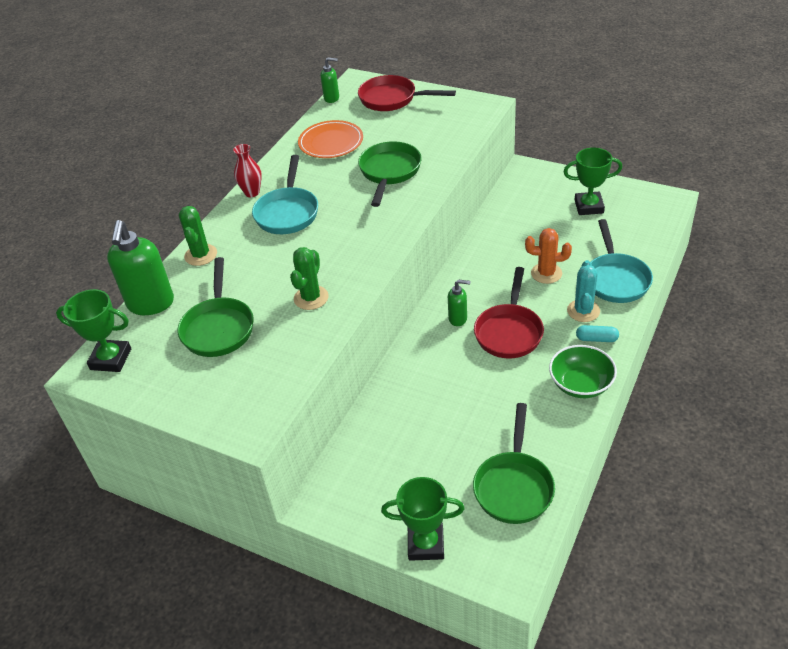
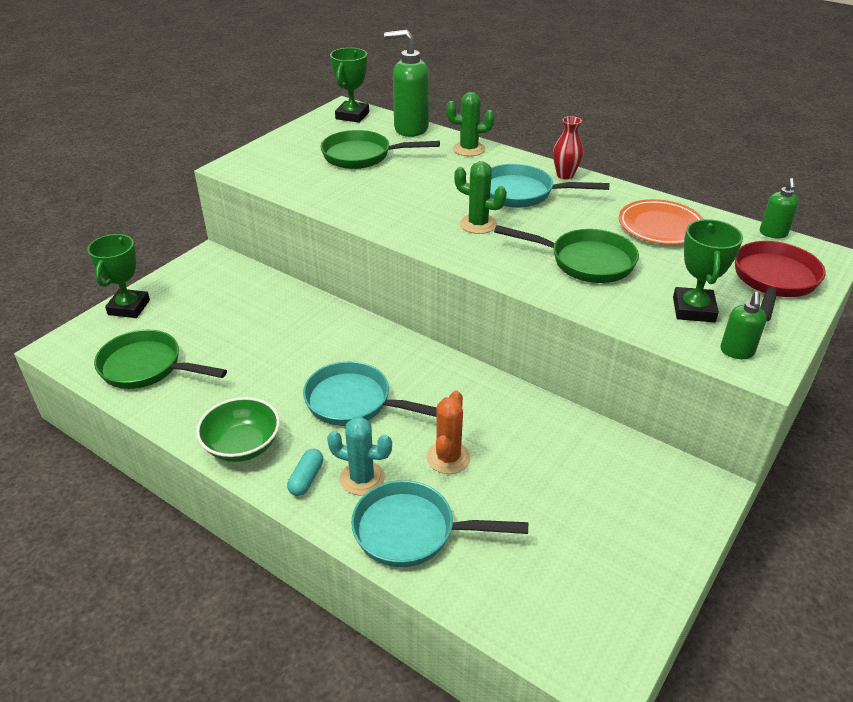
camera: 95 degrees right, 5 degrees down
green cactus [290,247,329,310] -> green cactus moved to [454,161,507,234]
green soap dispenser [448,279,471,326] -> green soap dispenser moved to [720,292,767,359]
red pan [474,267,544,359] -> turquoise pan [303,361,437,426]
green trophy [563,147,622,215] -> green trophy moved to [673,219,743,322]

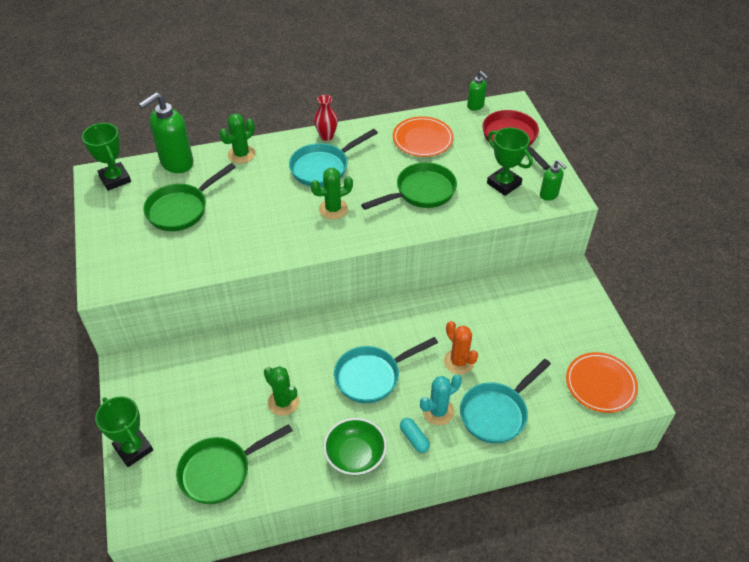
camera: 50 degrees left, 10 degrees up
none -> green cactus [264,366,299,416]
none -> orange plate [566,352,638,413]

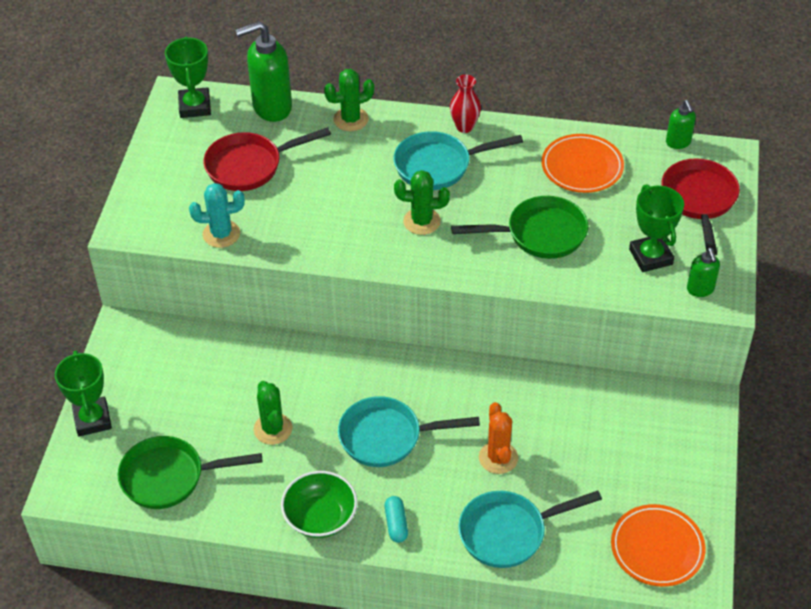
camera: 25 degrees right, 0 degrees up
green pan [143,163,236,231] -> red pan [203,127,331,191]
turquoise cactus [420,375,462,425] -> turquoise cactus moved to [189,183,245,248]

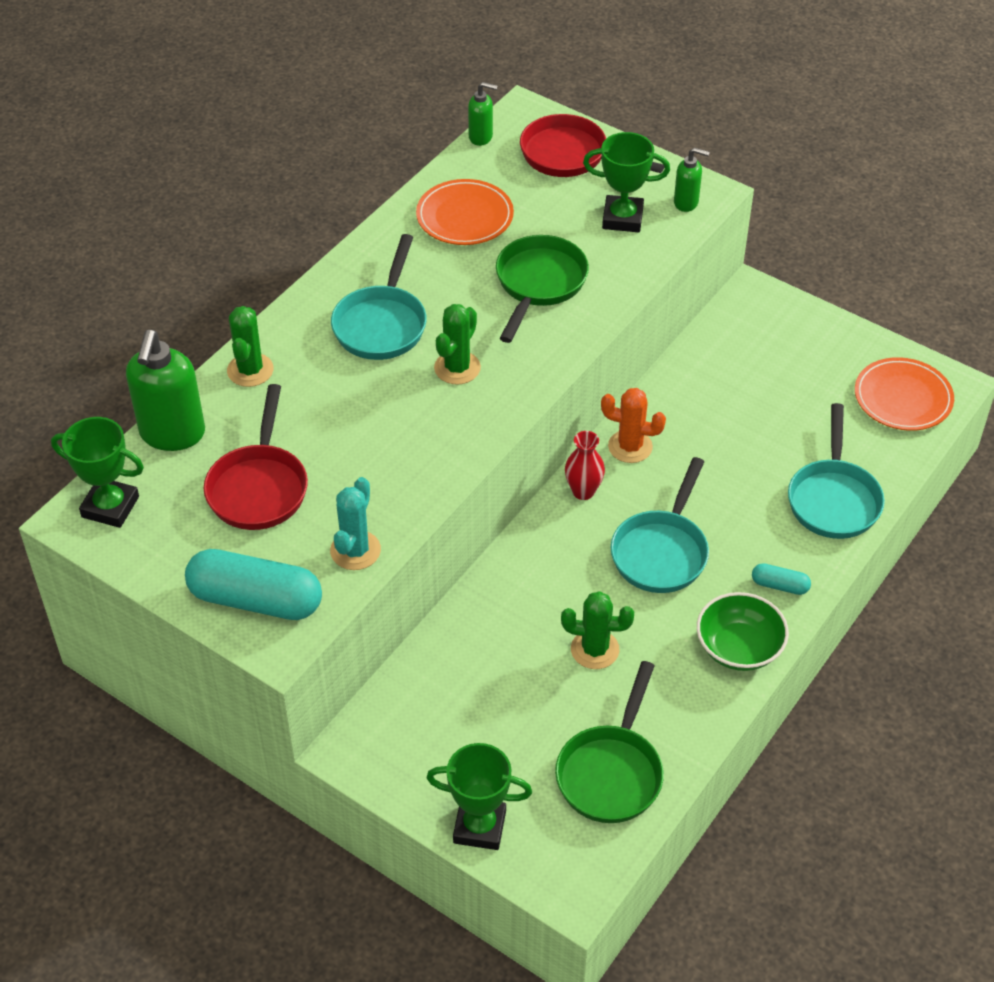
camera: 65 degrees left, 0 degrees up
red vase [450,75,481,133] -> red vase moved to [565,431,605,500]
orange cactus [479,402,518,474] -> orange cactus moved to [601,388,666,463]
none -> turquoise capsule [185,549,322,620]

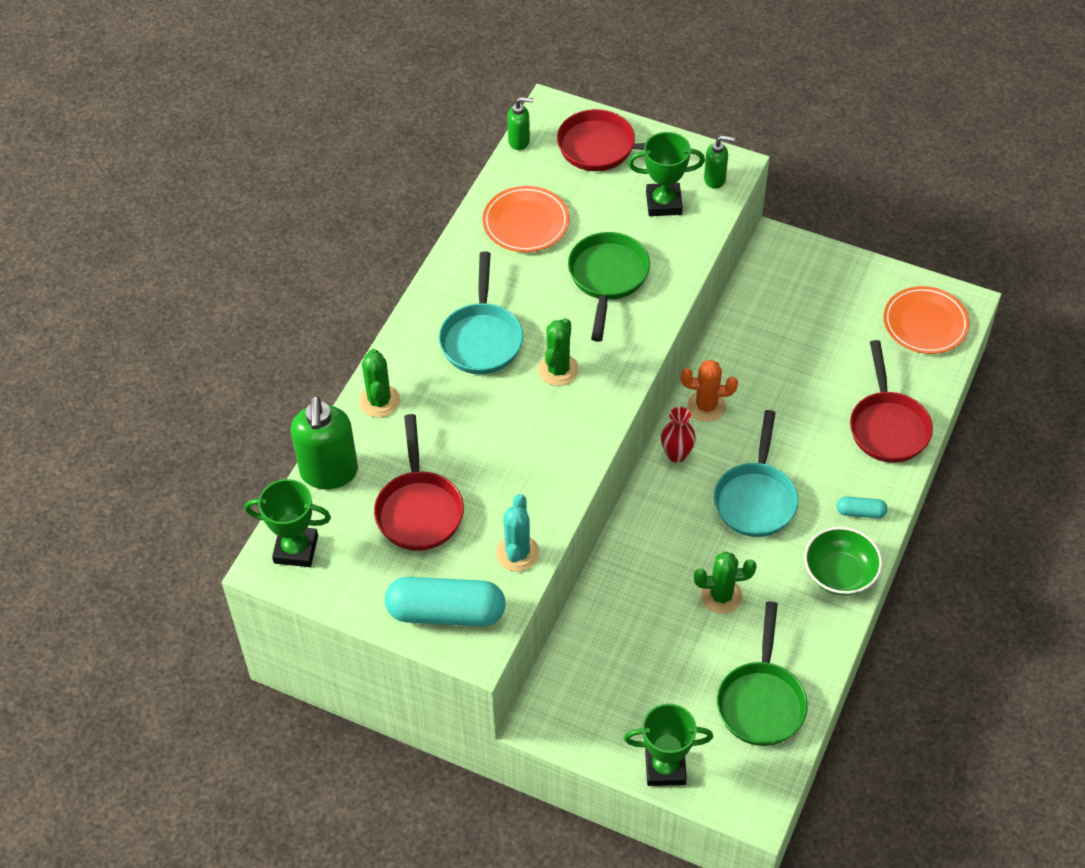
camera: 10 degrees left, 5 degrees up
turquoise pan [788,403,885,539] -> red pan [850,340,933,463]

